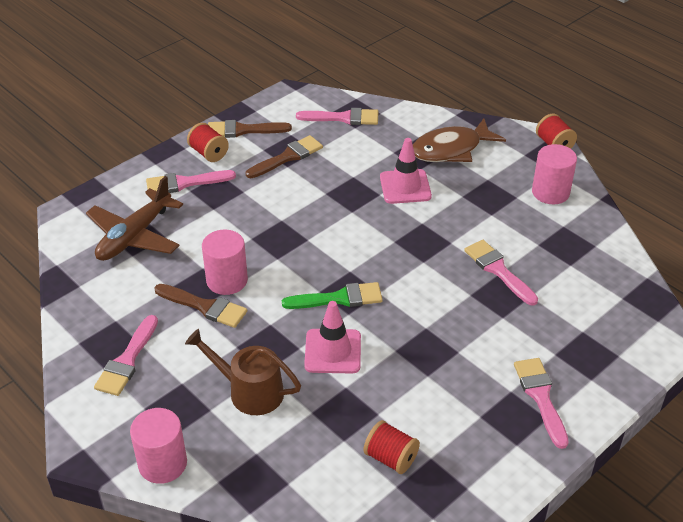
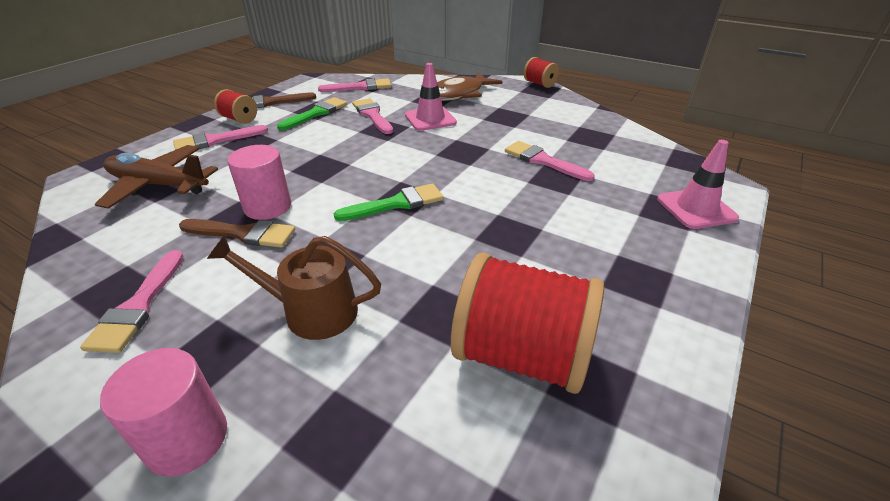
camera: 15 degrees left, 5 degrees down
brown plane [86,176,183,261] -> brown plane turned 90 degrees clockwise [95,145,218,209]
brown brush [246,135,323,178] -> green brush [277,97,347,130]
pink traffic cone [304,301,361,373] -> pink traffic cone moved to [657,140,739,229]
red spool [363,420,420,474] -> red spool [451,253,604,394], size x2.01
pink brush [514,358,569,449] -> pink brush moved to [352,98,393,134]
pink cylinder [532,144,577,204] -> none

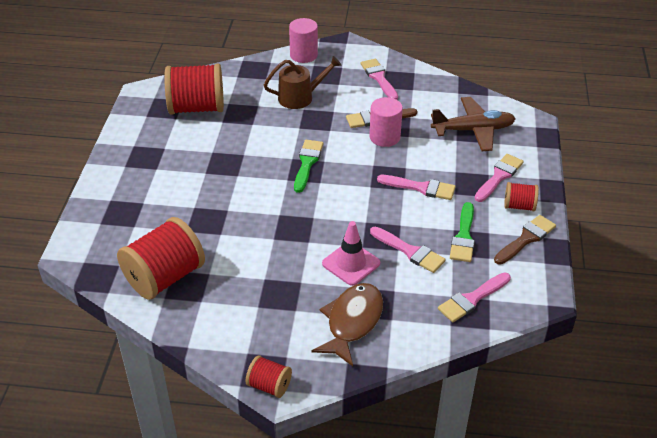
camera: 155 degrees right, 5 degrees up
green brush [334,184,444,221] -> green brush turned 150 degrees clockwise [294,140,323,193]
pink brush [505,141,595,181] -> pink brush moved to [377,175,456,200]
pink traffic cone [657,140,739,229] -> none
none -> red spool [117,217,205,300]

